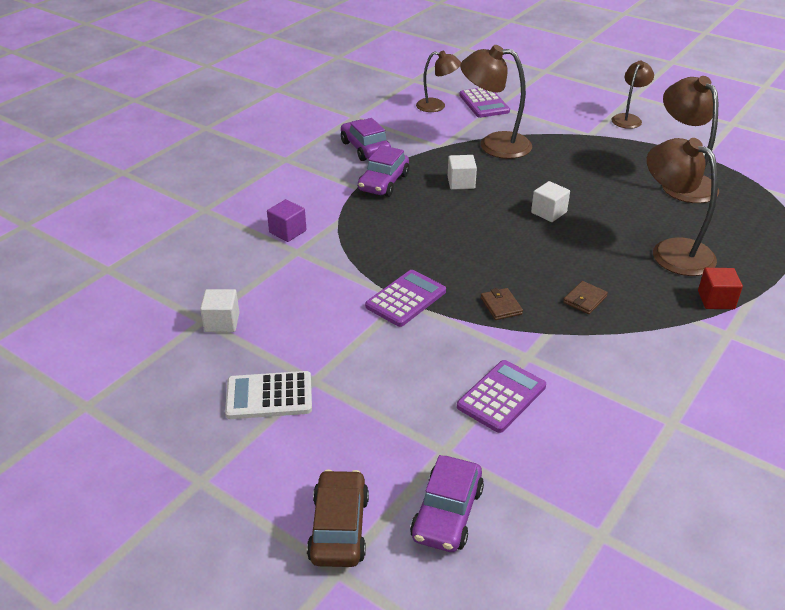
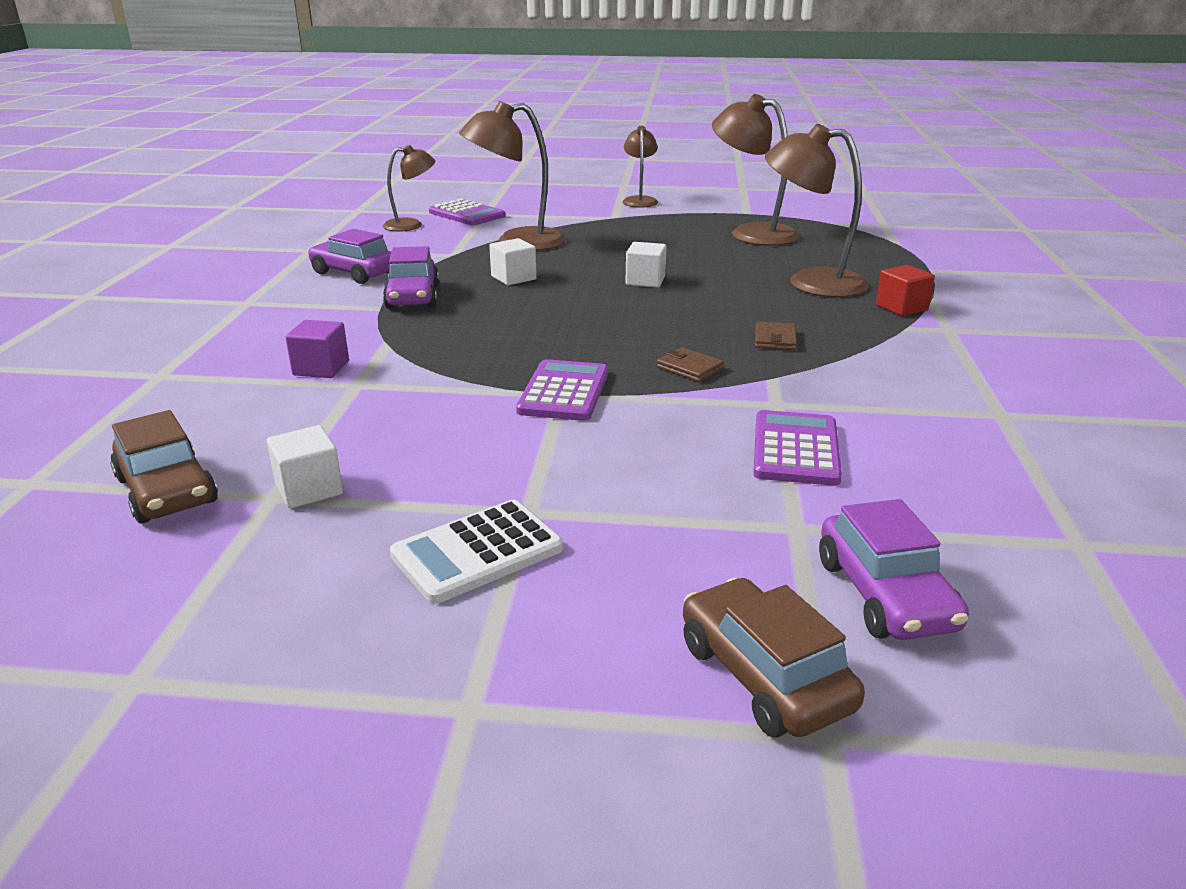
camera: 30 degrees left, 10 degrees down
none -> brown car [110,410,218,523]

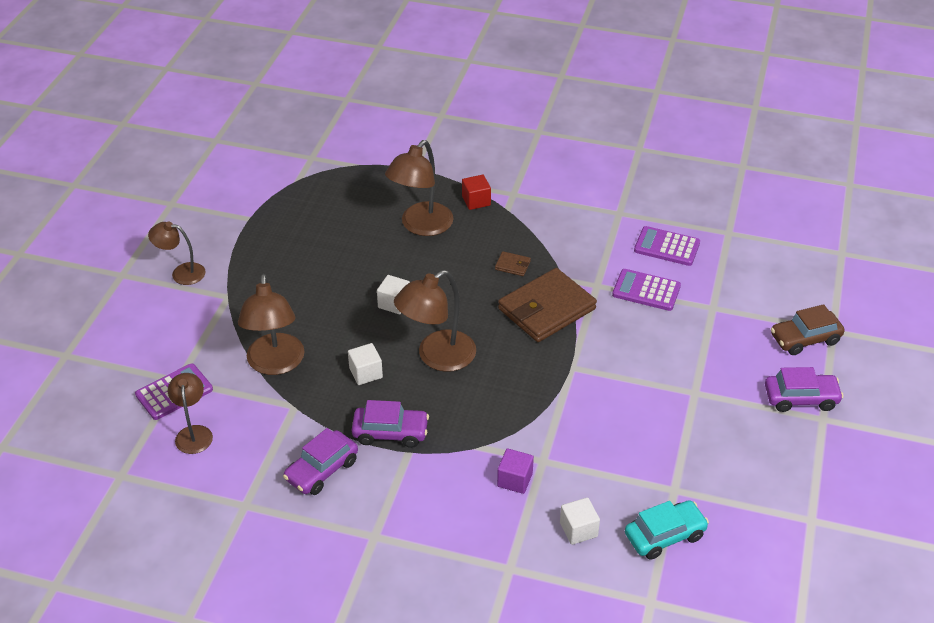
camera: 80 degrees left, 15 degrees up
brown car [110,410,218,523] -> turquoise car [625,500,709,560]
white cube [267,425,343,508] -> white cube moved to [560,497,600,545]
white calculator [390,500,563,604] -> none
purple calculator [516,359,608,421] -> purple calculator moved to [634,226,700,266]
brown wallet [657,347,724,382] -> brown wallet [498,268,597,342], size x2.49
brown lamp [712,94,799,246] -> brown lamp moved to [394,270,476,372]
purple car [819,499,969,640] -> purple car moved to [765,367,844,412]

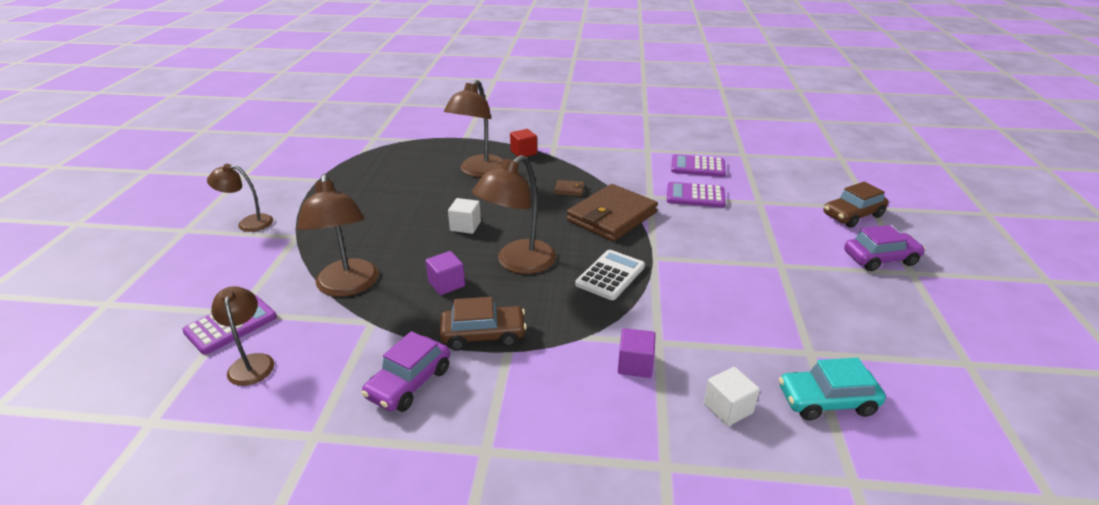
camera: 10 degrees left, 10 degrees down
white cube [348,343,383,385] -> purple cube [426,251,465,295]
purple car [352,400,429,448] -> brown car [440,297,527,351]
turquoise car [625,500,709,560] -> turquoise car turned 150 degrees counterclockwise [779,358,886,420]
none -> white calculator [576,250,645,300]

